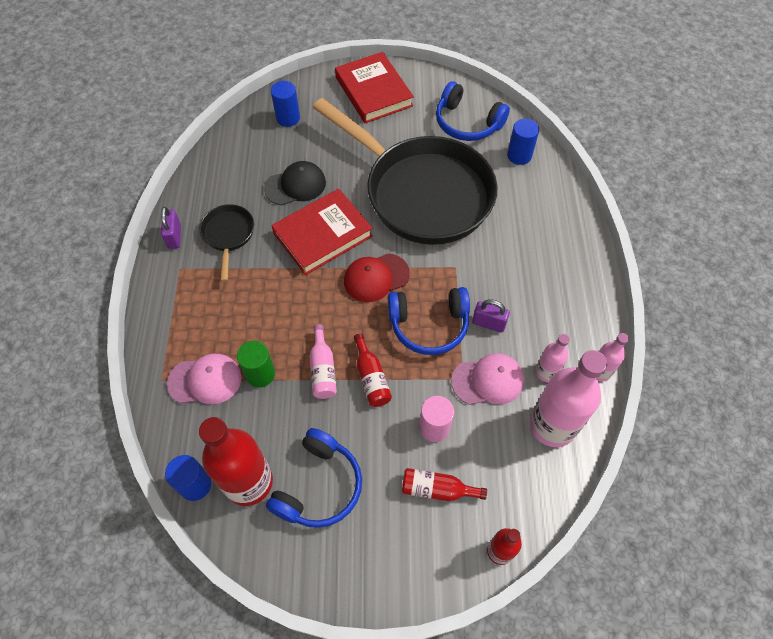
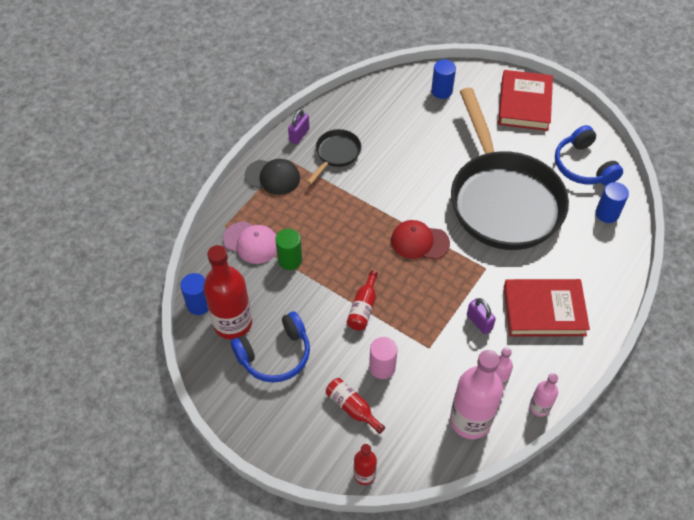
camera: 35 degrees right, 5 degrees down
black cap [264,161,326,205] -> black cap moved to [244,159,300,195]
red book [272,189,373,275] -> red book moved to [504,279,590,337]
pink bottle [310,324,337,399] -> none
blue headphones [388,287,470,355] -> none
pink cap [451,353,524,405] -> none

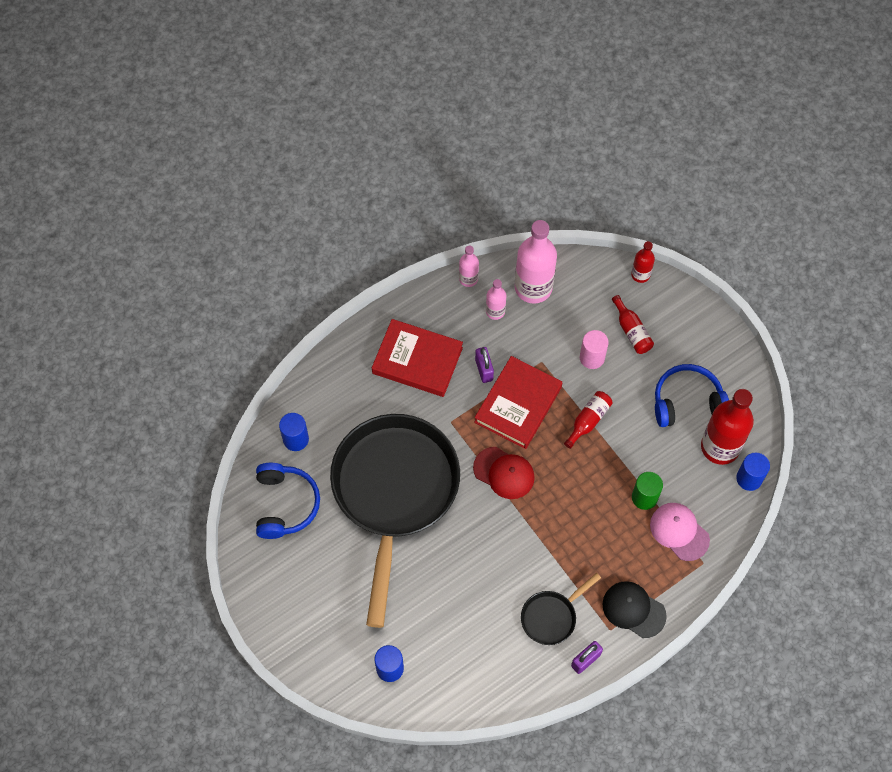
camera: 160 degrees left, 10 degrees up
red book [498,70,553,131] -> red book moved to [474,356,562,449]

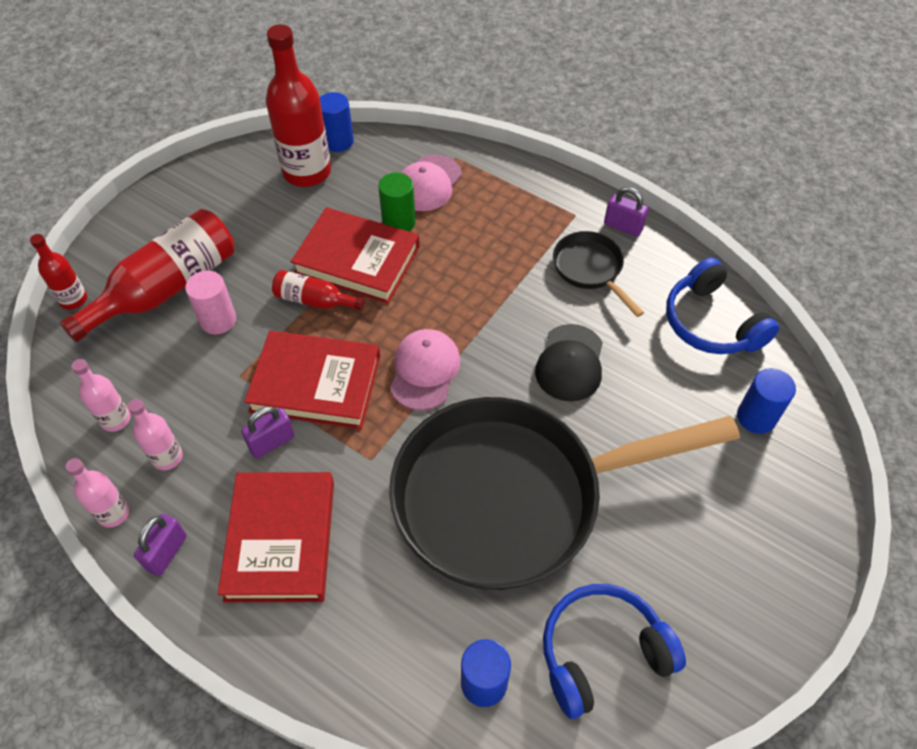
camera: 110 degrees left, 10 degrees down
red cap [473,447,535,499] -> pink cap [390,329,460,411]
pink bottle [515,220,557,304] -> pink bottle [71,359,131,432], size x0.51
black pan [521,573,601,645] -> black pan turned 150 degrees counterclockwise [553,231,644,317]
black cap [602,581,667,638] -> black cap moved to [535,324,603,401]
red bottle [612,295,654,354] -> red bottle [60,209,235,342], size x1.97
blue headphones [655,364,729,427] -> blue headphones moved to [666,257,779,354]
none -> purple padlock [134,514,187,576]
none -> red book [291,207,420,304]

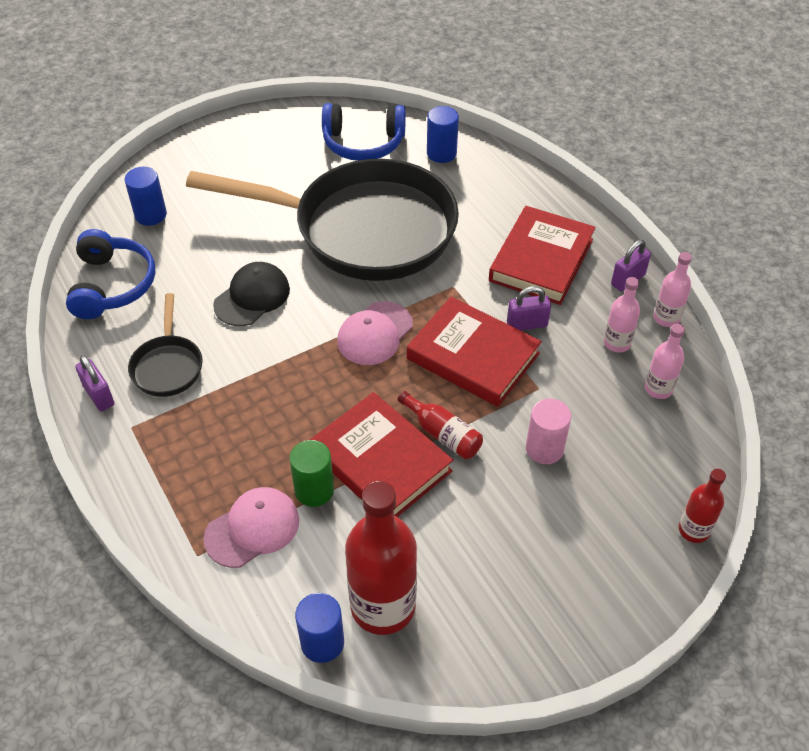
camera: 155 degrees left, 5 degrees down
red bottle [60,209,235,342] -> none

